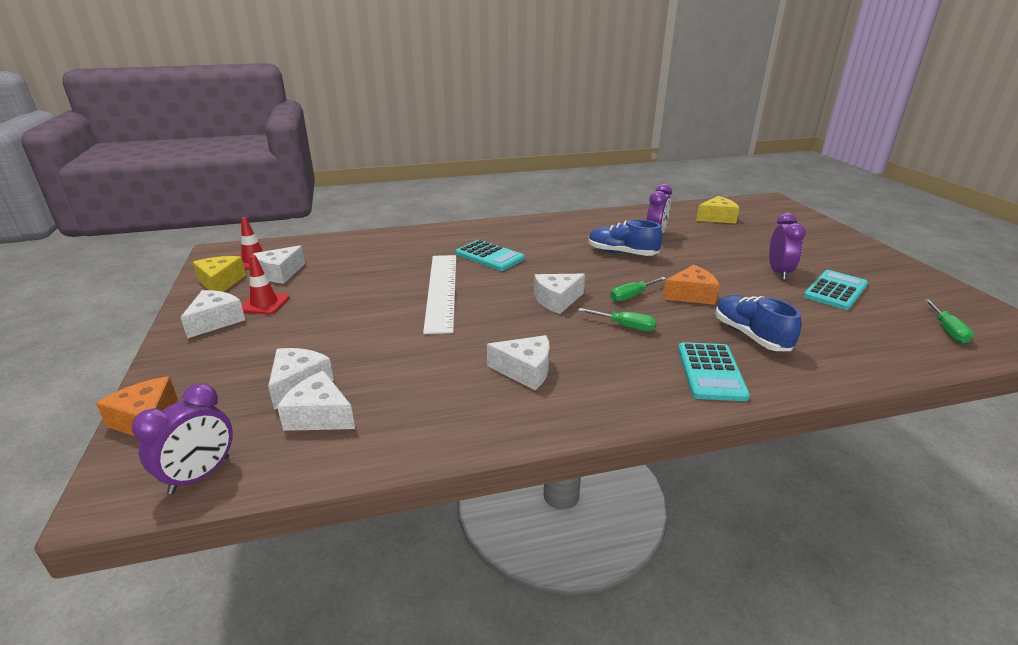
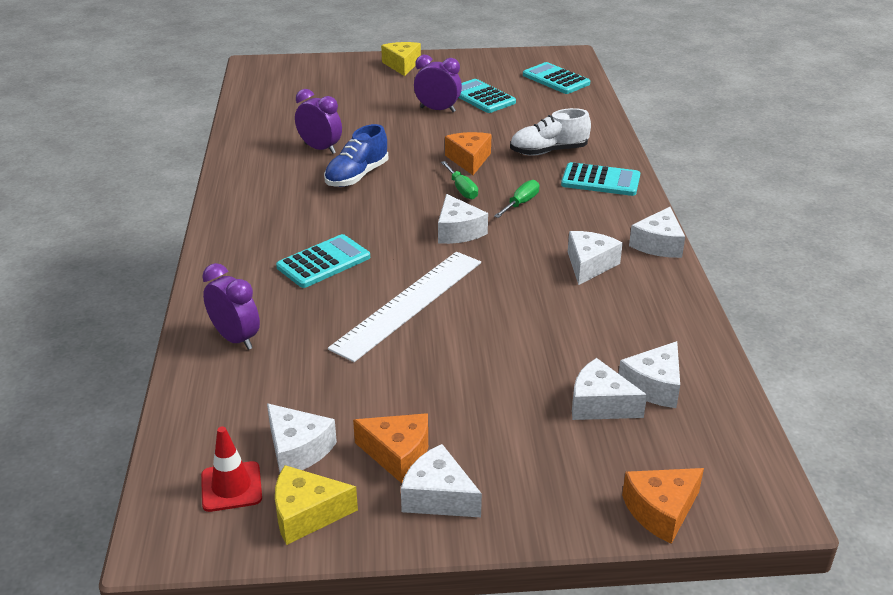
camera: 80 degrees left, 5 degrees up
purple clock [132,383,233,494] -> purple clock moved to [202,263,260,350]
red traffic cone [242,255,290,314] -> orange cheese [353,413,428,483]
white ruler [423,255,456,334] -> white ruler turned 60 degrees counterclockwise [328,252,481,362]
yellow cheese [696,196,740,223] -> yellow cheese moved to [381,42,421,76]
blue shoe [715,295,801,351] -> white shoe [510,108,591,156]
green screwdriver [924,299,974,344] -> turquoise calculator [523,62,590,94]
none -> white cheese [629,207,685,258]

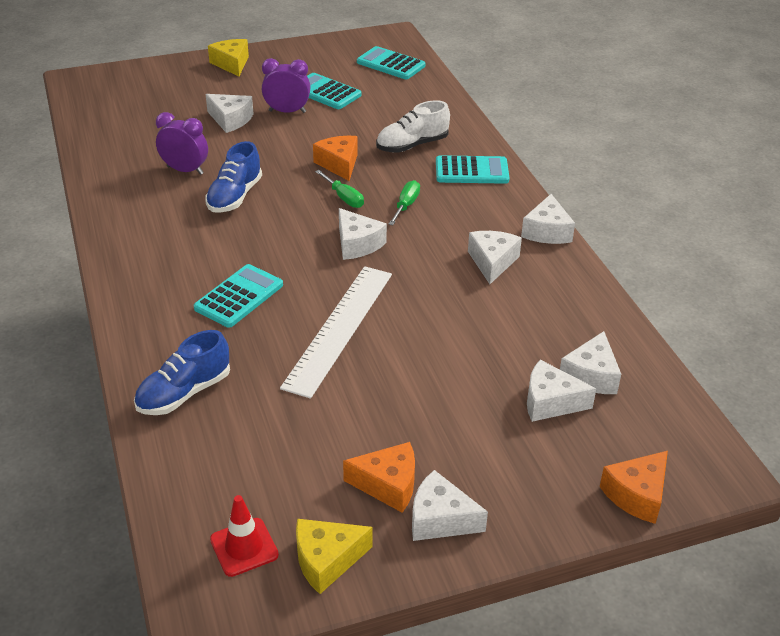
camera: 15 degrees left, 5 degrees up
purple clock [202,263,260,350] -> blue shoe [134,330,230,415]
white cheese [267,403,337,472] -> white cheese moved to [206,94,253,133]

